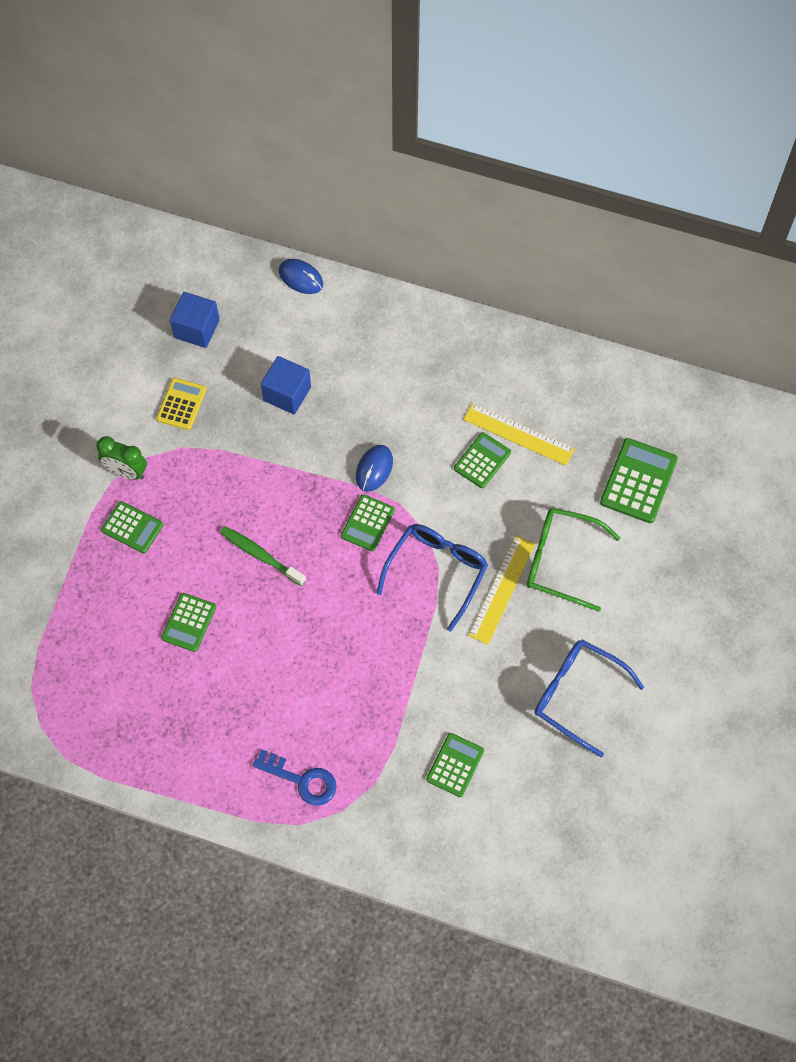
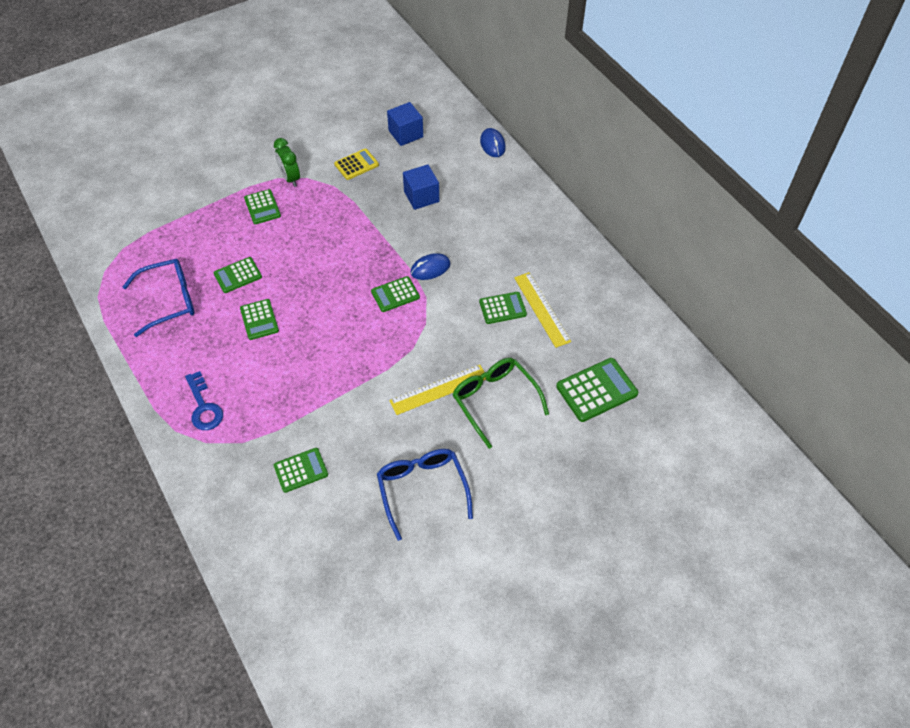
camera: 40 degrees right, 10 degrees down
green toothbrush [220,526,306,586] -> none
blue glasses [376,524,488,632] -> blue glasses moved to [123,259,195,337]
none -> green calculator [240,299,279,340]

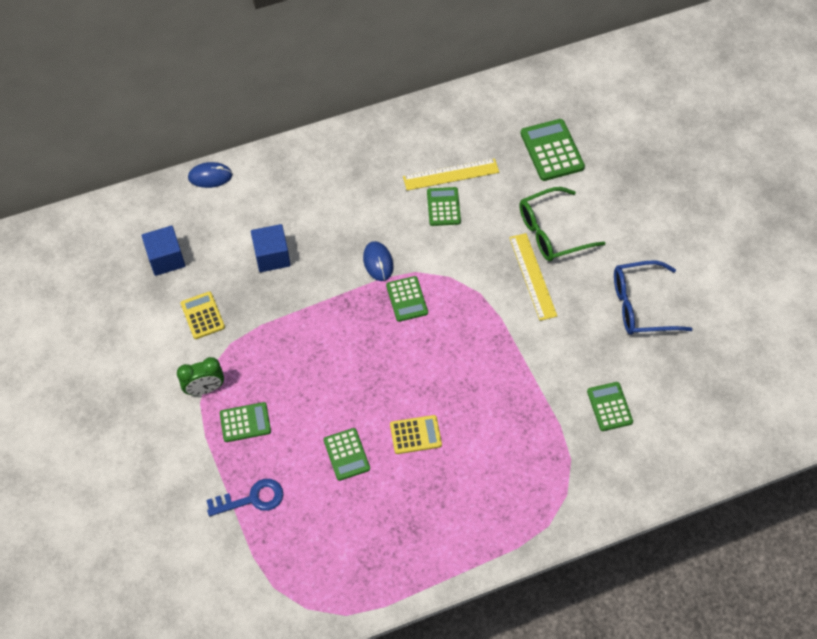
camera: 80 degrees left, 5 degrees up
blue glasses [123,259,195,337] -> none
blue key [185,371,223,430] -> blue key moved to [207,479,283,517]
green calculator [240,299,279,340] -> yellow calculator [390,415,442,454]

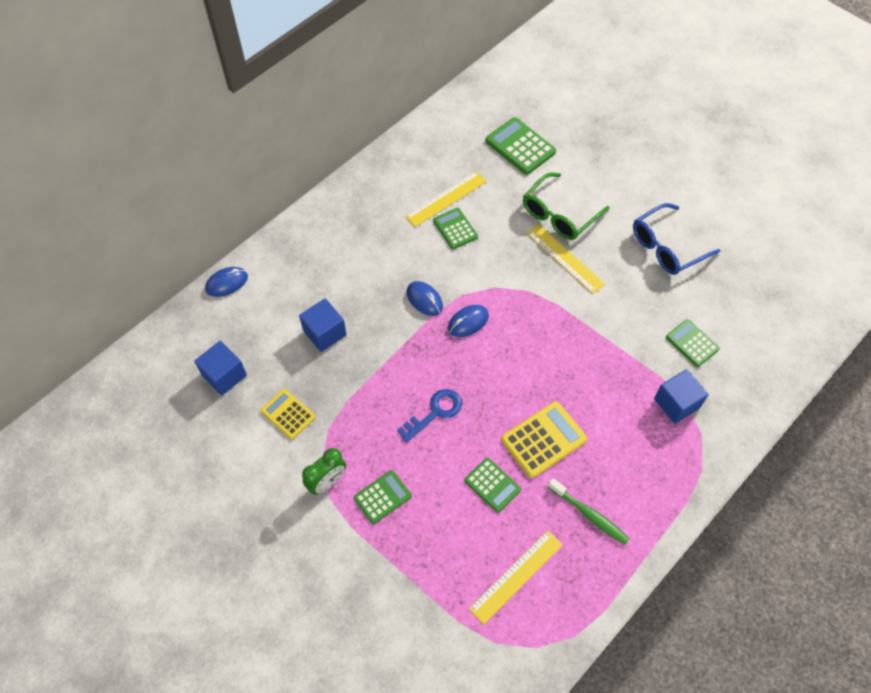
camera: 25 degrees left, 0 degrees up
blue key [207,479,283,517] -> blue key moved to [397,389,462,442]
green calculator [386,276,428,322] -> blue mouse [448,305,489,337]
yellow calculator [390,415,442,454] -> yellow calculator [501,401,587,478], size x1.53
none -> yellow ruler [469,531,563,625]
none -> green toothbrush [548,478,630,545]
none -> blue cube [654,369,709,424]

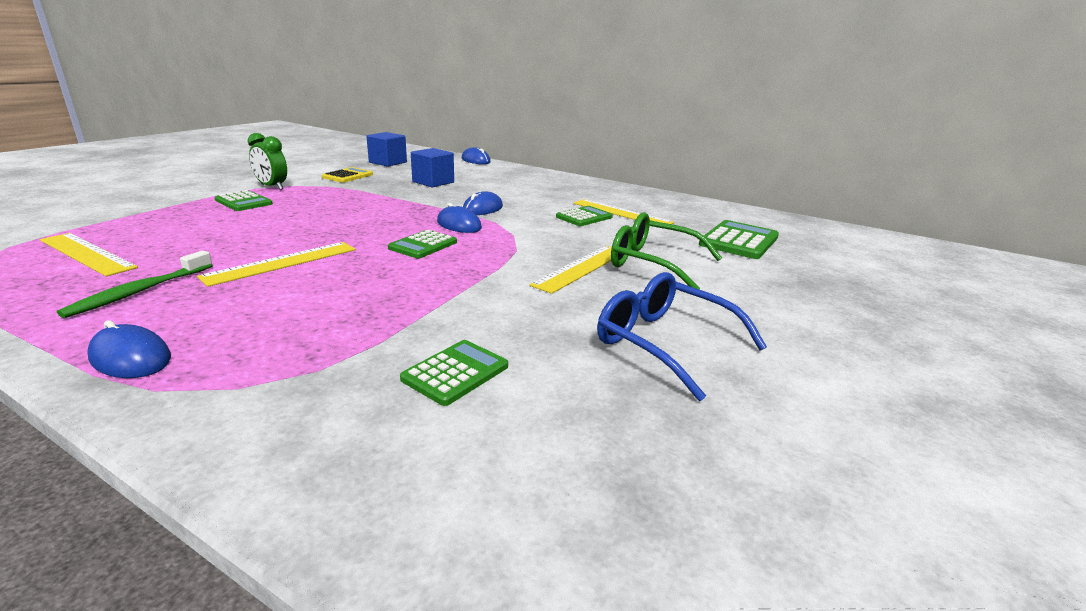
camera: 75 degrees right, 35 degrees down
blue key [397,389,462,442] -> none
green calculator [464,458,521,513] -> green calculator moved to [388,230,457,259]
yellow calculator [501,401,587,478] -> yellow ruler [197,242,356,287]
blue cube [654,369,709,424] -> none
none -> blue mouse [87,320,171,378]

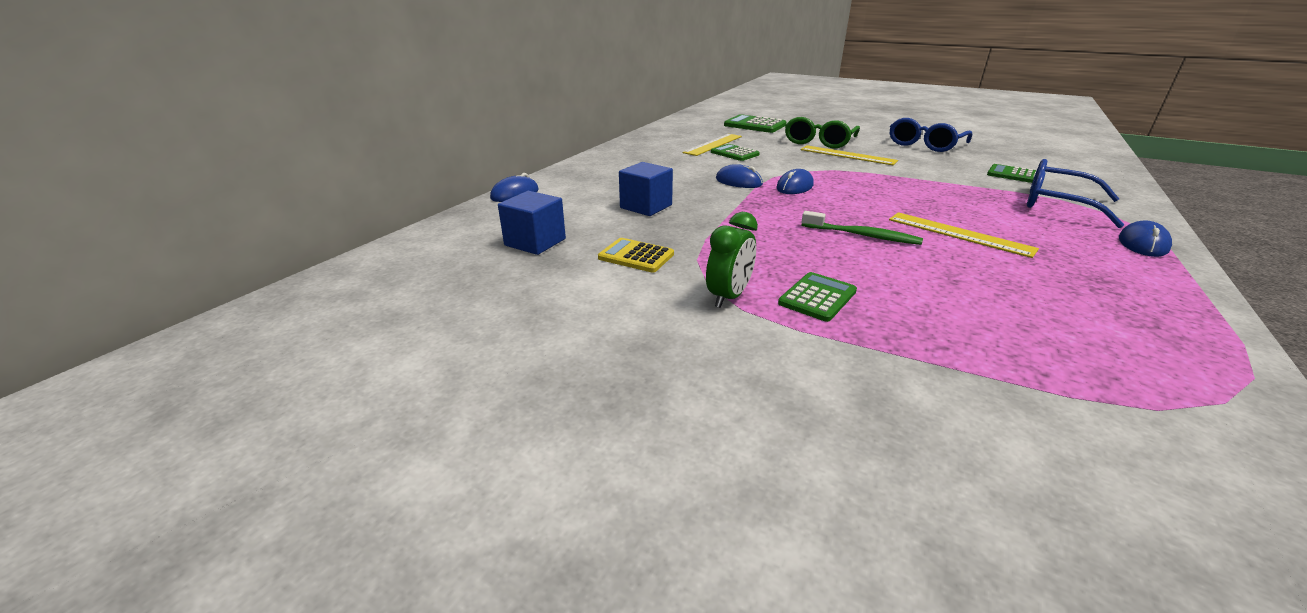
camera: 90 degrees left, 5 degrees up
yellow ruler [40,233,138,277] -> none
green toothbrush [57,250,213,318] -> green toothbrush moved to [801,211,923,245]
green calculator [388,230,457,259] -> none
none -> blue glasses [1027,159,1124,228]

